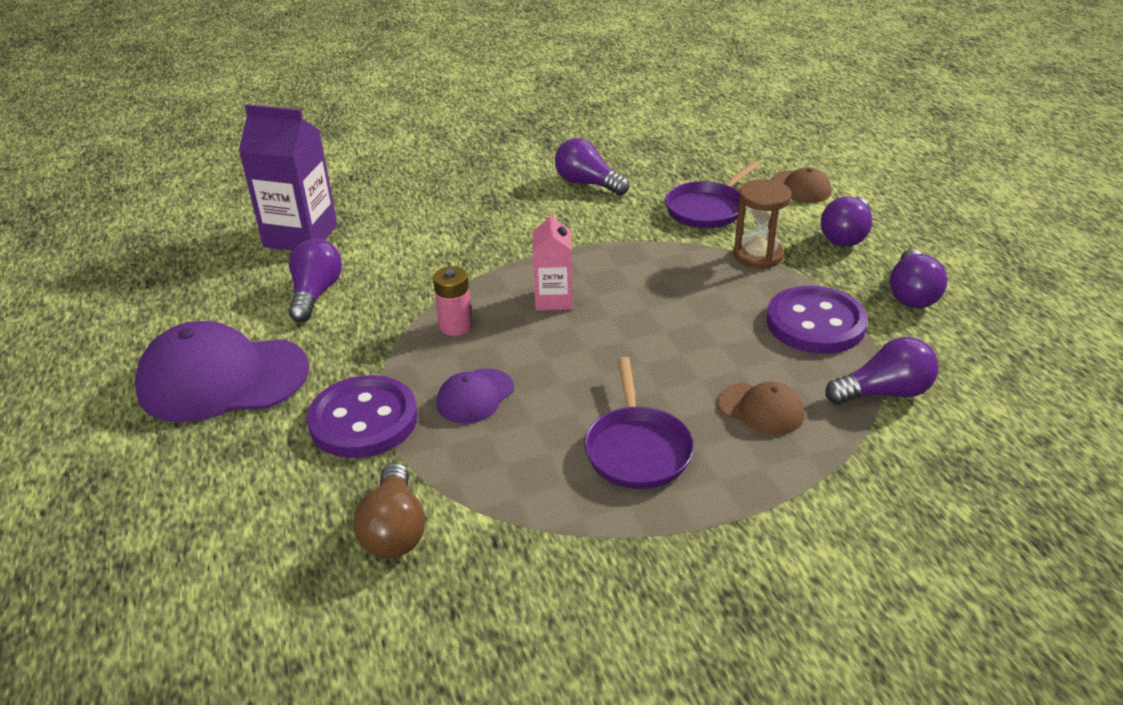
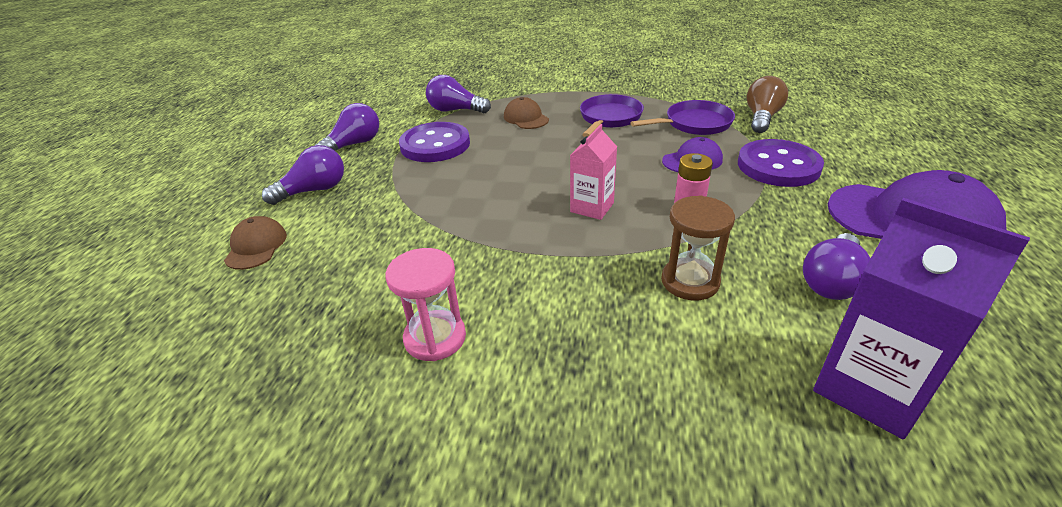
camera: 150 degrees left, 0 degrees up
purple light bulb [555,138,629,195] -> pink hourglass [386,248,466,361]
purple pan [665,160,760,228] -> purple pan moved to [630,100,735,135]
brown hourglass [733,179,792,268] -> brown hourglass moved to [661,195,735,300]

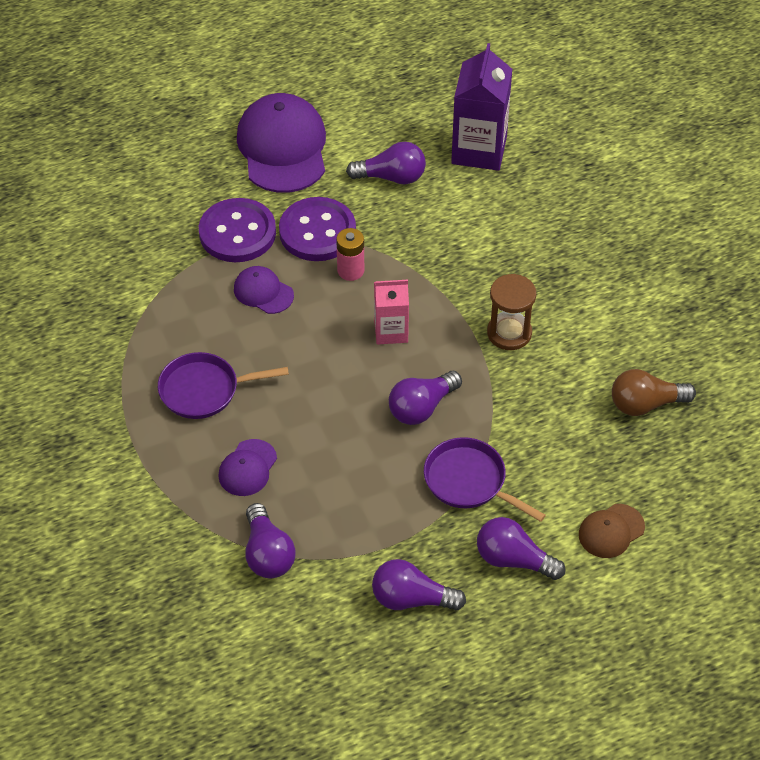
camera: 125 degrees left, 15 degrees up
pink hourglass [386,248,466,361] -> none
purple button [399,122,470,162] -> purple button moved to [279,197,356,261]
brown cap [504,97,549,129] -> purple cap [218,439,277,496]
purple pan [630,100,735,135] -> purple pan moved to [424,437,546,522]
brown hourglass [661,195,735,300] -> brown hourglass moved to [487,274,536,350]
brown light bulb [747,76,788,133] -> brown light bulb moved to [612,369,696,416]
none -> purple light bulb [389,371,462,425]

